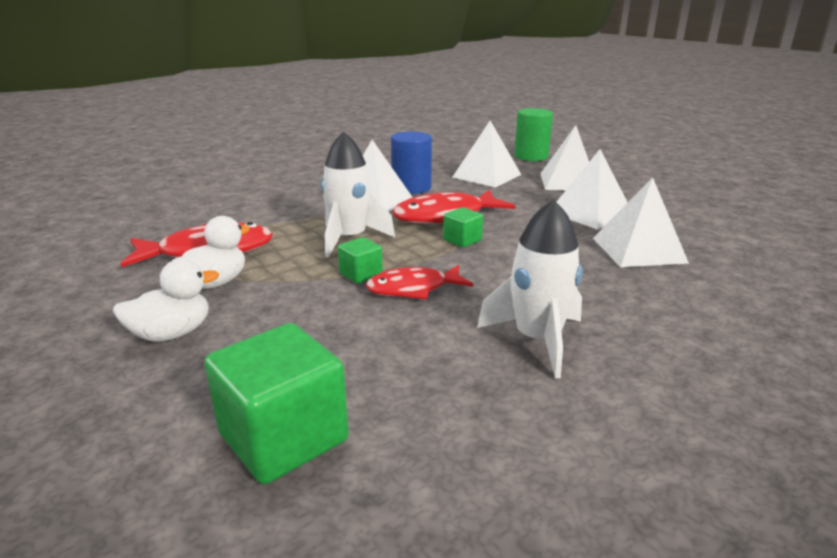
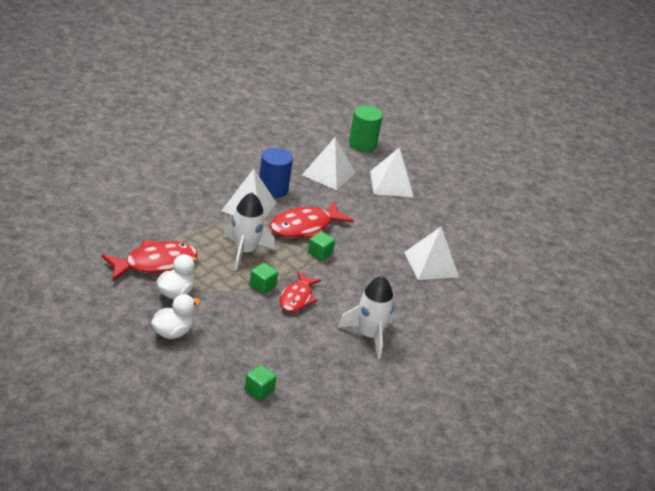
camera: 15 degrees left, 10 degrees up
green cube [204,323,349,484] -> green cube [245,365,277,401], size x0.51
red fish [366,265,473,299] -> red fish turned 45 degrees counterclockwise [279,272,321,312]
white pyramid [557,149,628,230] -> none

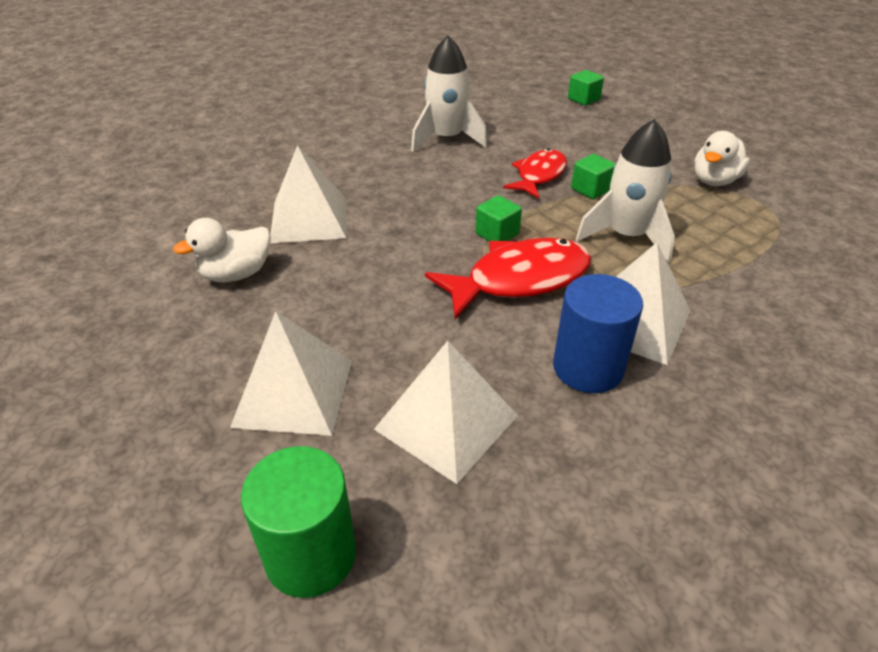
camera: 165 degrees left, 5 degrees up
red fish [102,240,198,281] -> none
white duck [151,294,200,339] -> white duck moved to [173,218,271,282]

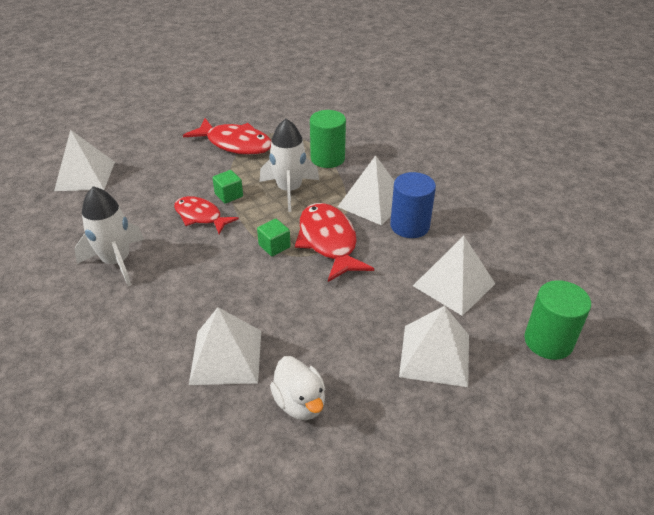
camera: 85 degrees left, 0 degrees up
green cube [568,70,604,106] -> white pyramid [54,130,115,191]
white duck [694,131,750,186] -> red fish [183,118,271,155]
none -> green cylinder [310,110,346,168]

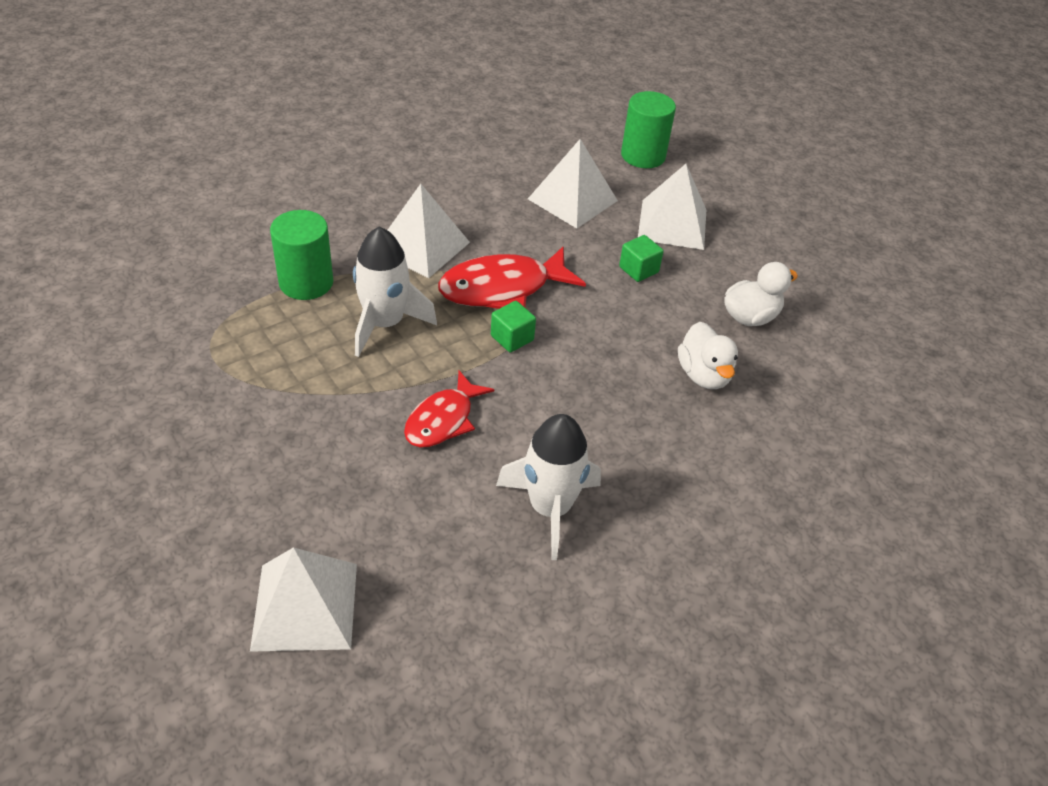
camera: 95 degrees left, 5 degrees up
red fish [183,118,271,155] -> none
white pyramid [189,307,261,385] -> white duck [678,322,738,389]
green cube [212,170,243,204] -> green cube moved to [619,235,664,282]
blue cylinder [390,172,436,238] -> none

